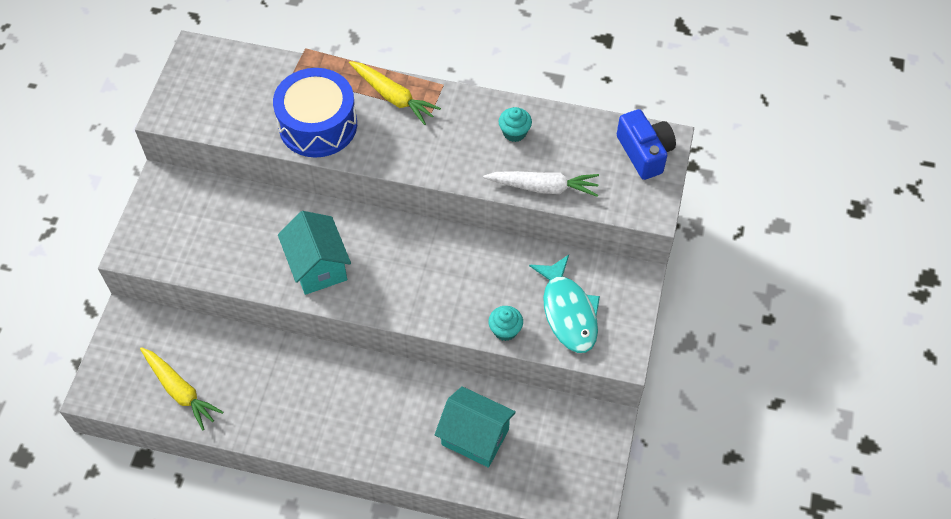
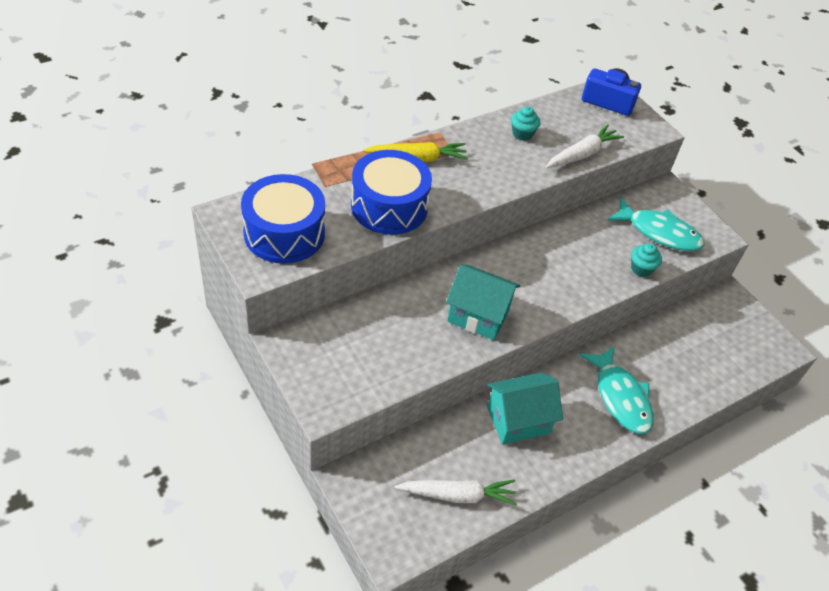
camera: 50 degrees left, 10 degrees down
yellow carrot [140,347,223,431] -> white carrot [395,480,517,506]
turquoise house [435,386,516,468] -> turquoise house moved to [487,373,563,445]
none -> blue drum [241,174,325,264]
none -> turquoise fish [580,346,654,434]

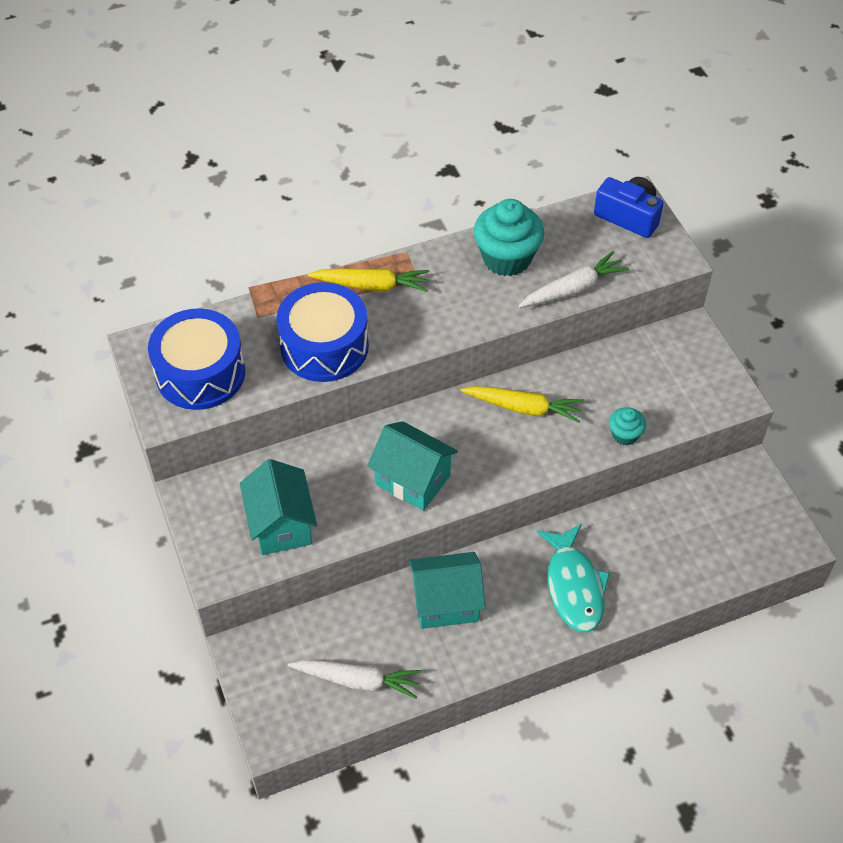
camera: 15 degrees right, 5 degrees up
turquoise cupcake [511,106,540,141] -> turquoise cupcake [474,199,544,276], size x1.96
turquoise fish [607,197,704,251] -> none
none -> turquoise house [240,459,317,555]
none -> yellow carrot [460,386,584,423]

